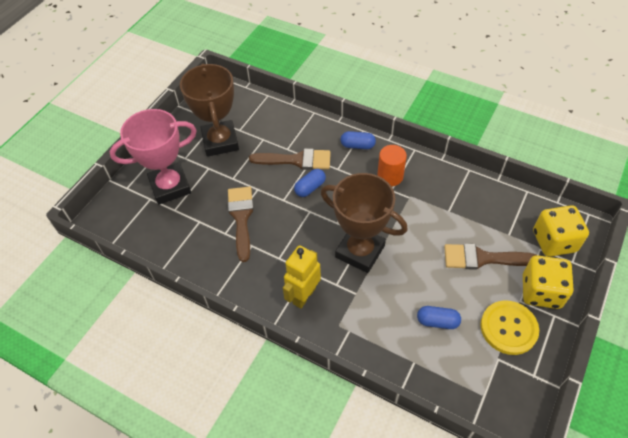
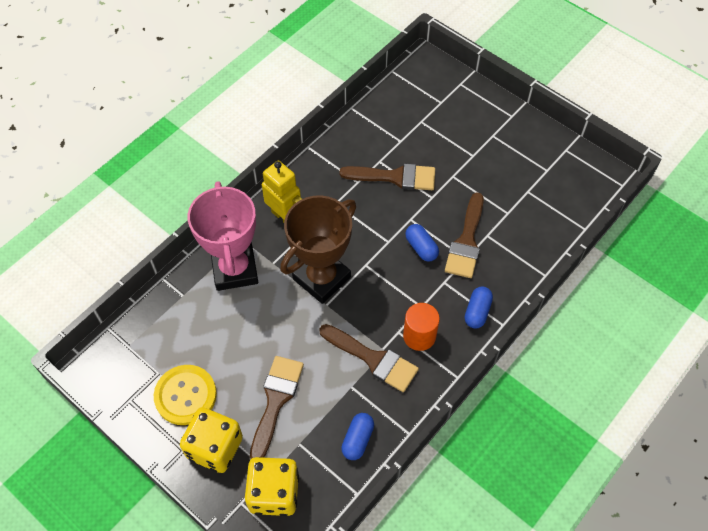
camera: 100 degrees right, 5 degrees up
pink trophy [110,109,197,205] -> pink trophy moved to [188,181,258,291]
brown trophy [180,64,239,157] -> none
blue capsule [417,306,461,329] -> blue capsule moved to [341,413,374,460]
none -> brown brush [319,324,419,392]

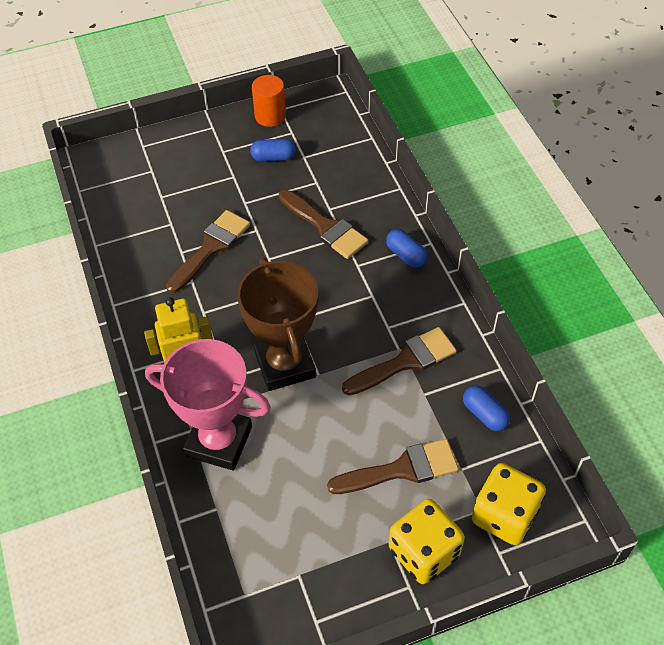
camera: 60 degrees left, 5 degrees down
yellow button [154,365,217,425] -> none
brown brush [250,356,304,459] -> brown brush turned 120 degrees clockwise [327,439,459,494]
orange cylinder [403,303,440,351] -> orange cylinder moved to [252,75,286,127]
blue capsule [405,224,439,262] -> blue capsule moved to [250,139,296,161]

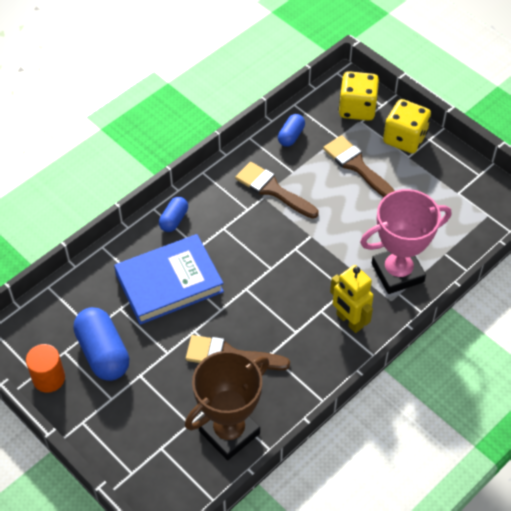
camera: 115 degrees left, 0 degrees up
pink trophy [145,339,271,471] -> pink trophy turned 75 degrees clockwise [360,189,451,294]
brown trophy [237,258,318,391] -> brown trophy moved to [185,351,269,460]
blue capsule [250,139,296,161] -> blue capsule [73,307,129,381], size x1.83
brown brush [279,190,368,259] -> blue book [114,234,224,325]

